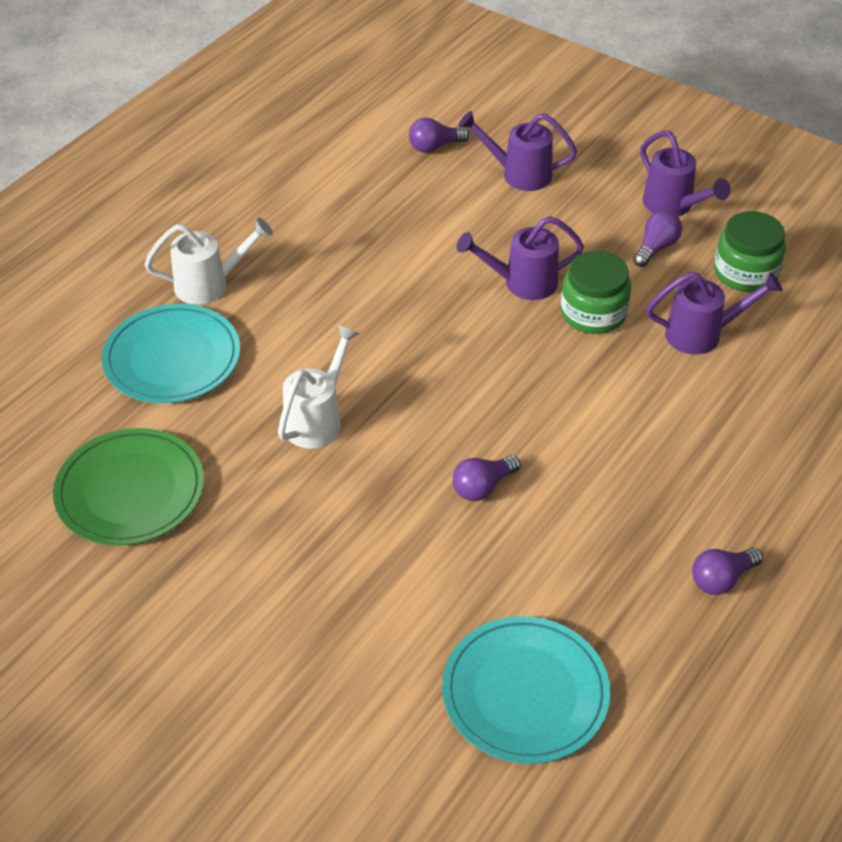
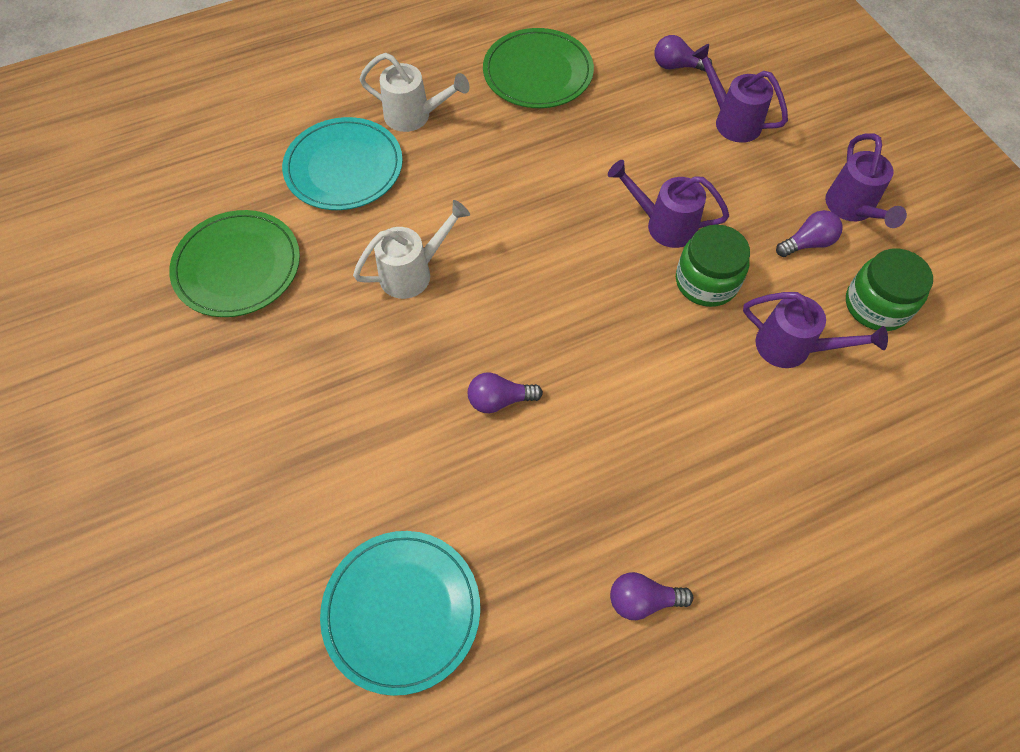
camera: 30 degrees right, 15 degrees up
none -> green plate [483,28,594,108]

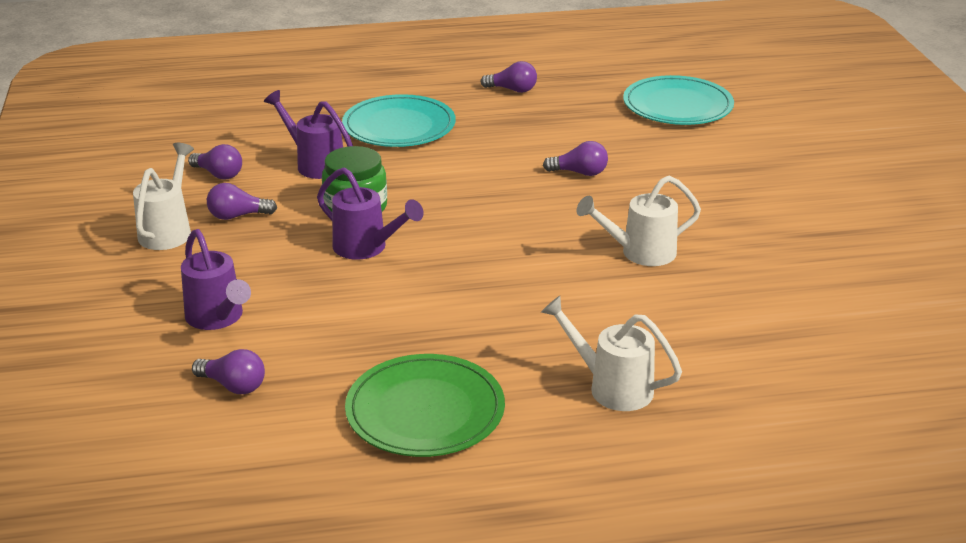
camera: 165 degrees left, 30 degrees down
green plate [169,210,300,317] -> none
turquoise plate [282,117,403,210] -> turquoise plate moved to [342,94,456,147]
purple watering can [825,133,907,228] -> white watering can [133,143,194,250]
green jar [846,248,933,331] -> purple light bulb [188,144,242,179]

